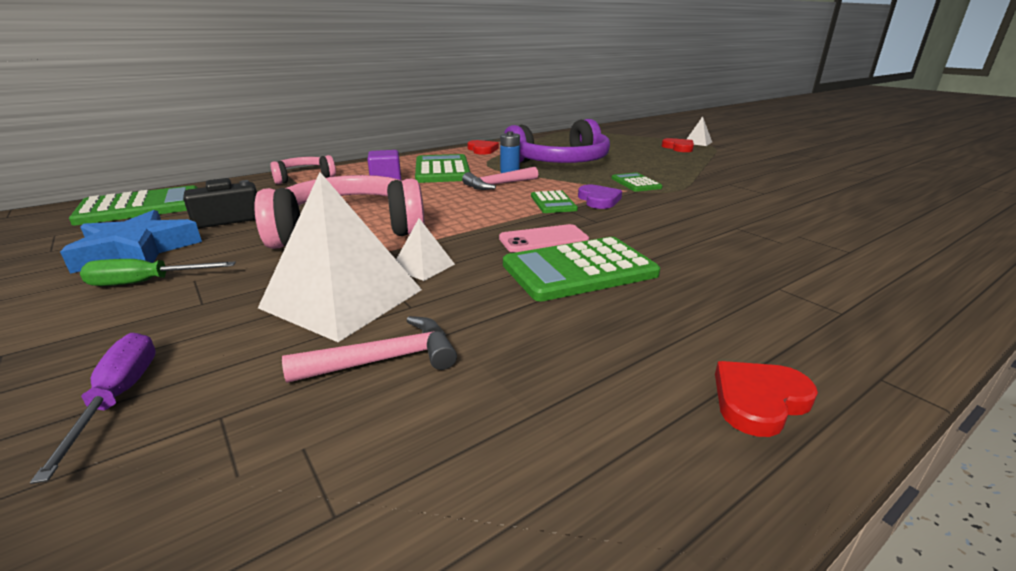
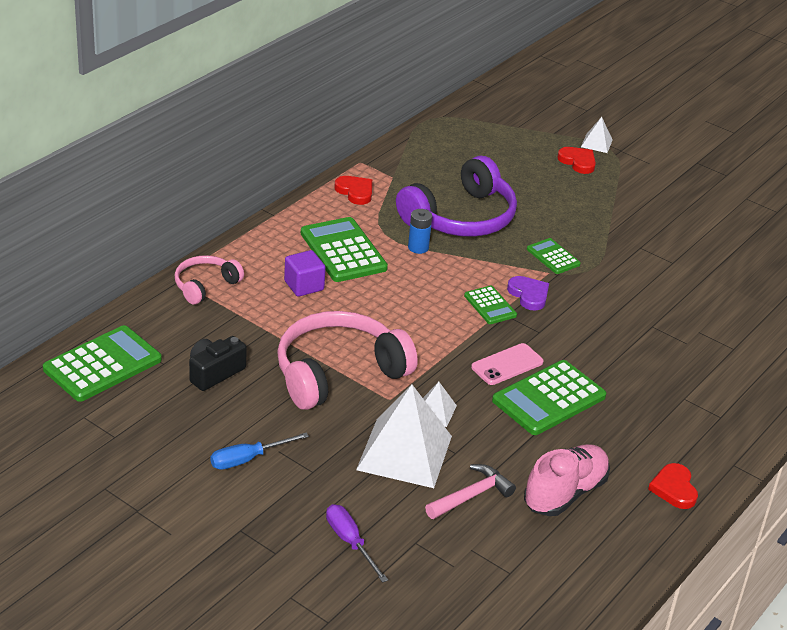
camera: 20 degrees left, 10 degrees up
blue star [60,210,202,274] -> none
green screwdriver [80,259,236,286] -> blue screwdriver [210,432,309,470]
pink hammer [462,167,538,190] -> none
red heart [715,361,818,437] -> red heart turned 45 degrees counterclockwise [648,463,698,509]
none -> pink shoe [524,444,610,516]

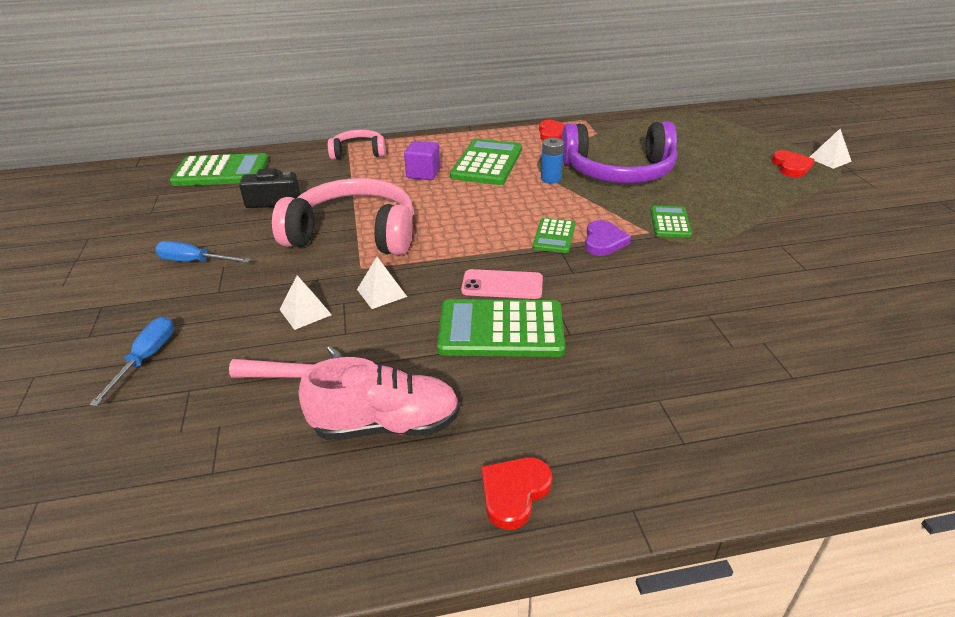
camera: 45 degrees right, 0 degrees up
purple screwdriver [326,504,388,583] -> blue screwdriver [89,317,174,407]
white pyramid [356,384,452,488] -> white pyramid [279,276,332,330], size x0.46

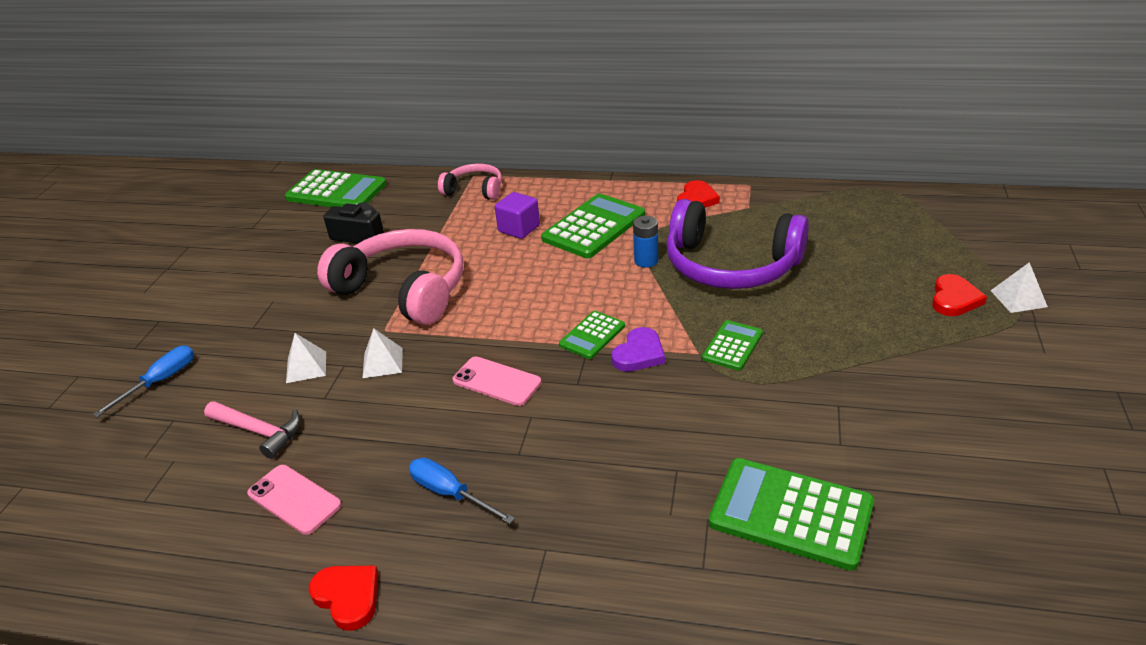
camera: 25 degrees right, 0 degrees up
blue screwdriver [155,241,251,263] -> blue screwdriver moved to [409,458,515,524]
pink shoe [299,357,460,440] -> pink phone [247,465,341,535]
green calculator [437,299,565,357] -> green calculator moved to [709,458,874,571]
red heart [482,457,552,530] -> red heart turned 75 degrees clockwise [309,565,378,631]

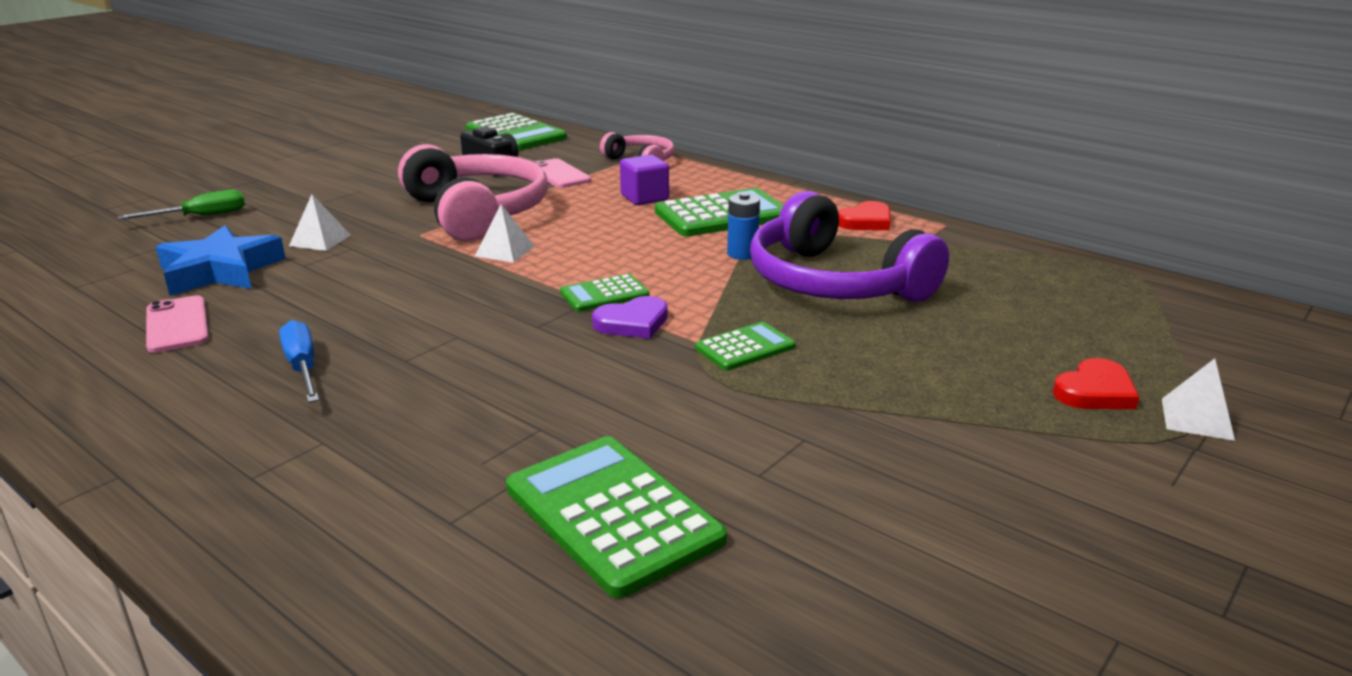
camera: 25 degrees right, 10 degrees down
blue screwdriver [92,345,194,417] -> green screwdriver [117,190,245,220]
pink hammer [204,401,301,459] -> blue star [156,225,286,296]
red heart [309,565,378,631] -> none
white pyramid [363,328,403,378] -> white pyramid moved to [475,204,535,263]
pink phone [452,357,541,406] -> pink phone moved to [533,158,591,188]

